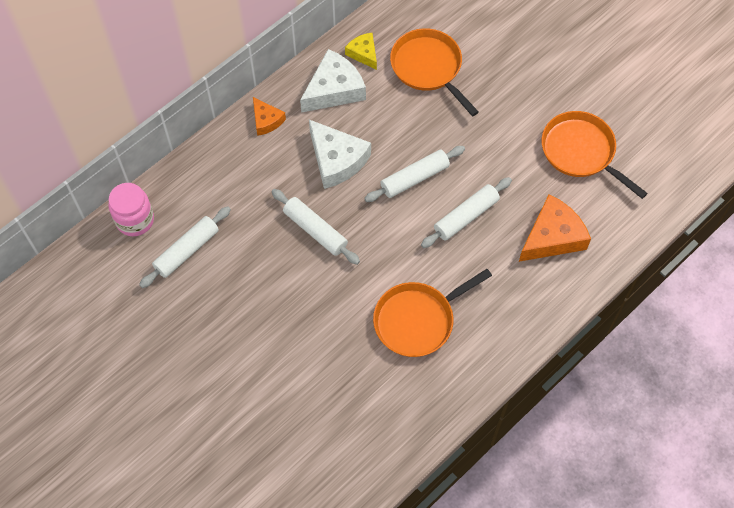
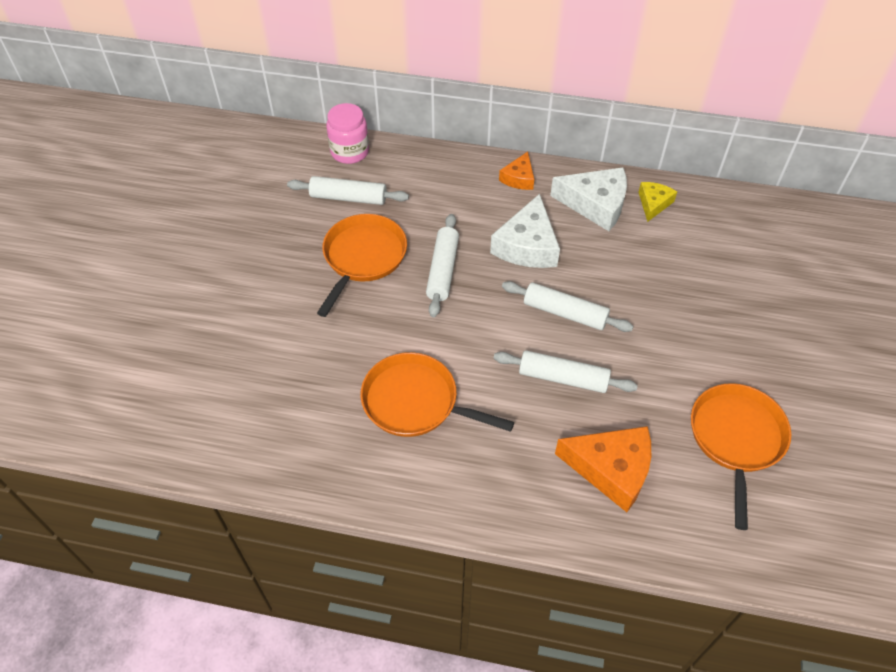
camera: 55 degrees right, 10 degrees down
orange pan [390,28,479,117] -> orange pan moved to [317,214,407,317]

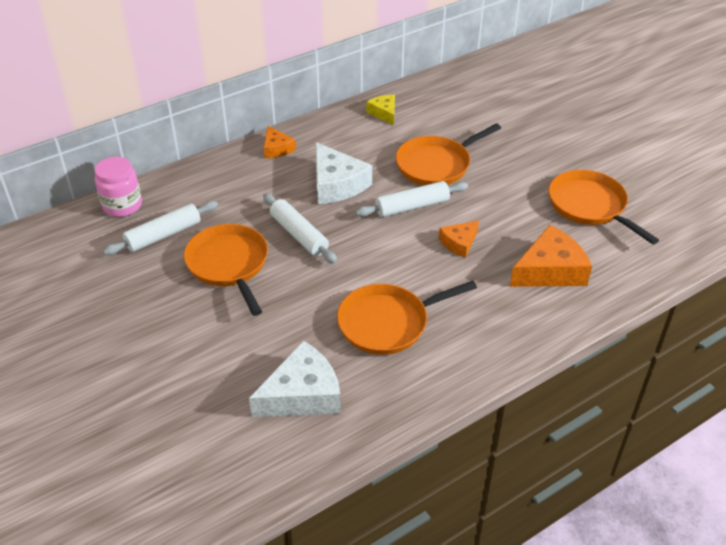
camera: 45 degrees left, 10 degrees down
white rolling pin [494,350,638,393] -> orange cheese [439,220,479,258]
white cheese [550,167,627,231] -> white cheese moved to [249,341,341,417]
none -> orange pan [396,123,501,186]

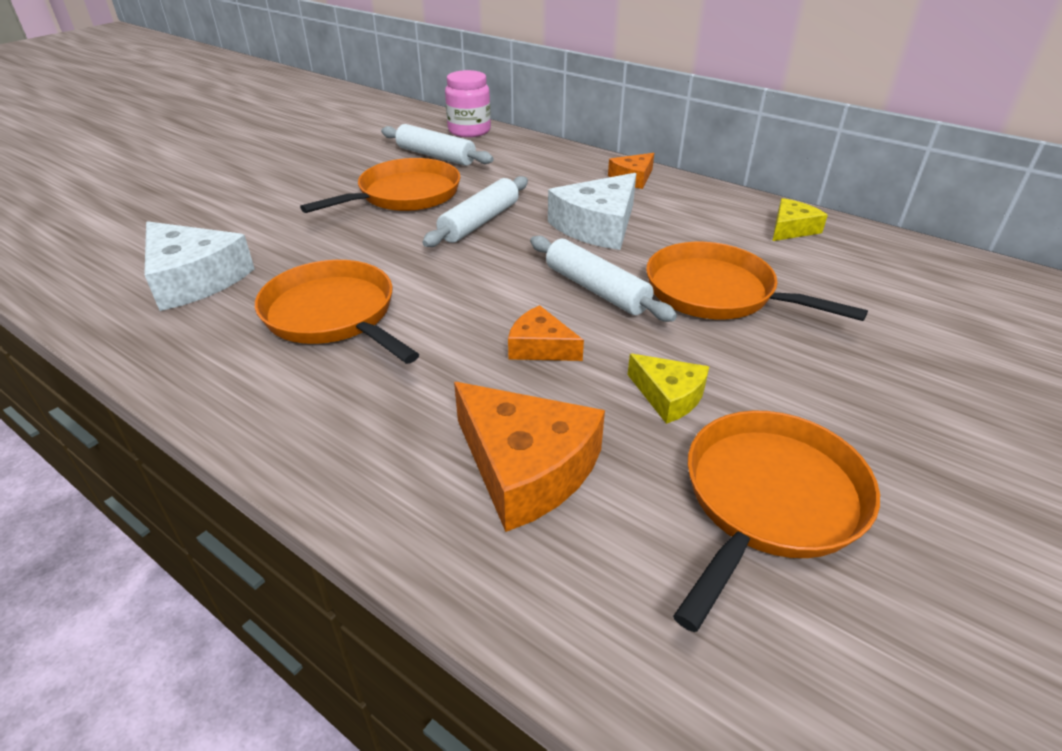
camera: 70 degrees right, 5 degrees down
none -> yellow cheese [627,354,709,424]

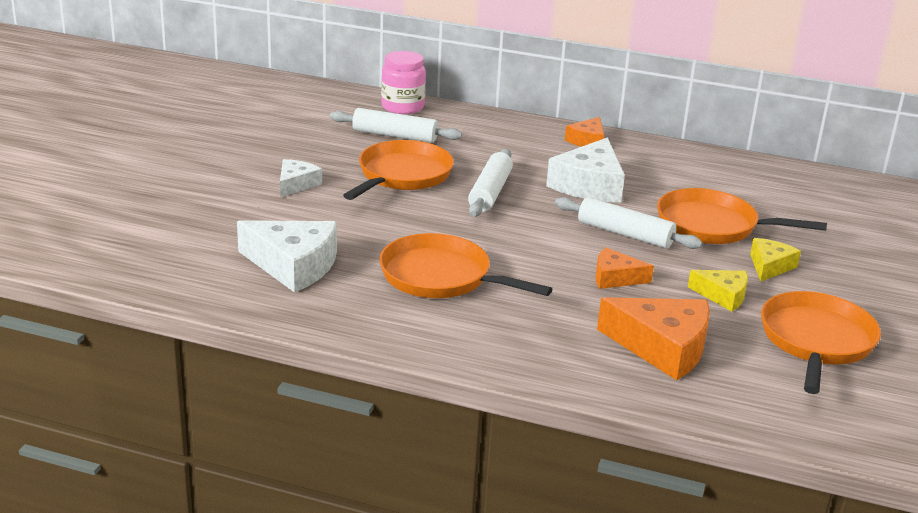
camera: 20 degrees left, 10 degrees down
yellow cheese [773,198,828,241] -> yellow cheese moved to [750,238,801,282]
none -> white cheese [280,159,322,197]

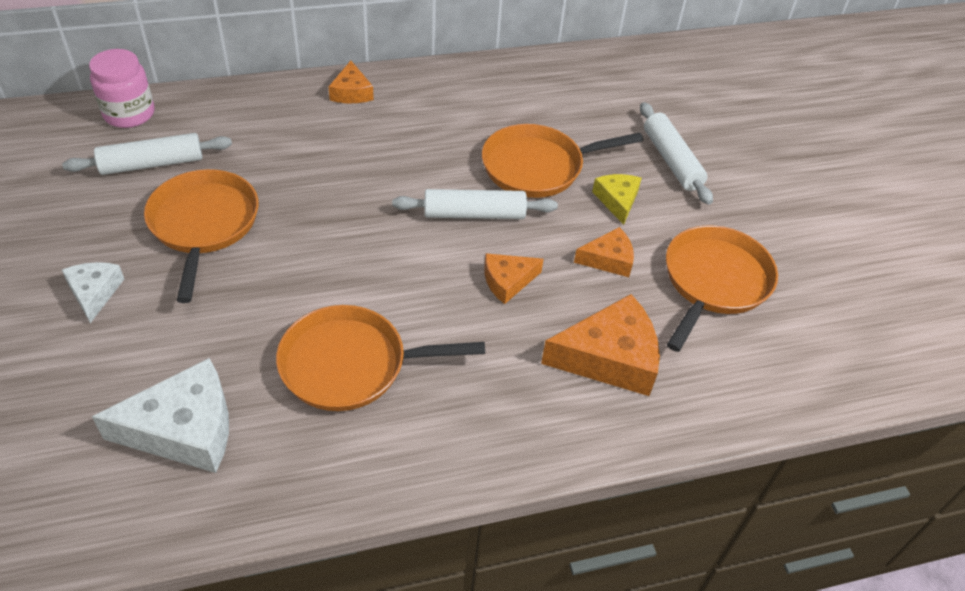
camera: 35 degrees left, 20 degrees up
white rolling pin [468,149,513,217] -> white rolling pin moved to [640,102,713,205]
white cheese [546,138,625,203] -> none
yellow cheese [688,270,748,312] -> orange cheese [574,227,634,277]
orange pan [761,291,881,394] -> orange pan turned 45 degrees clockwise [666,225,778,352]

